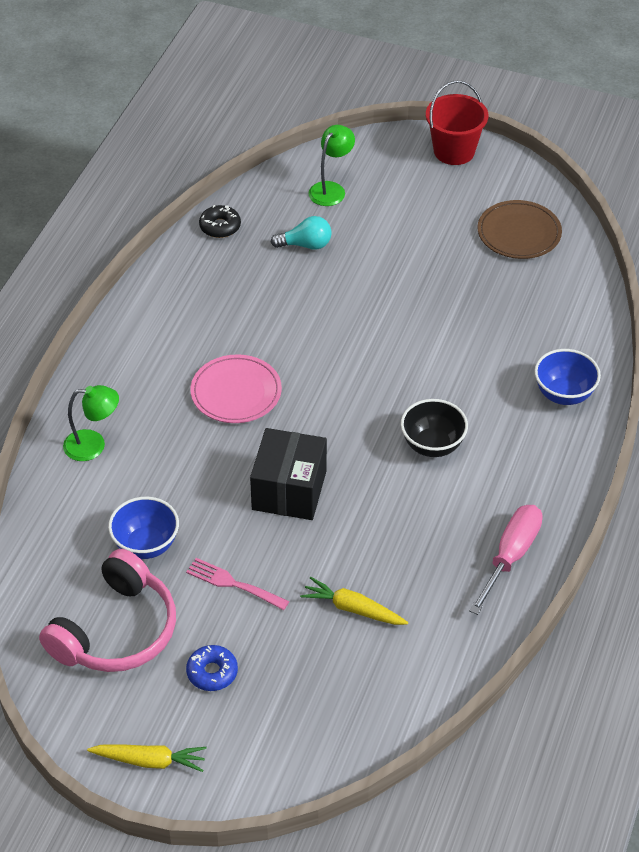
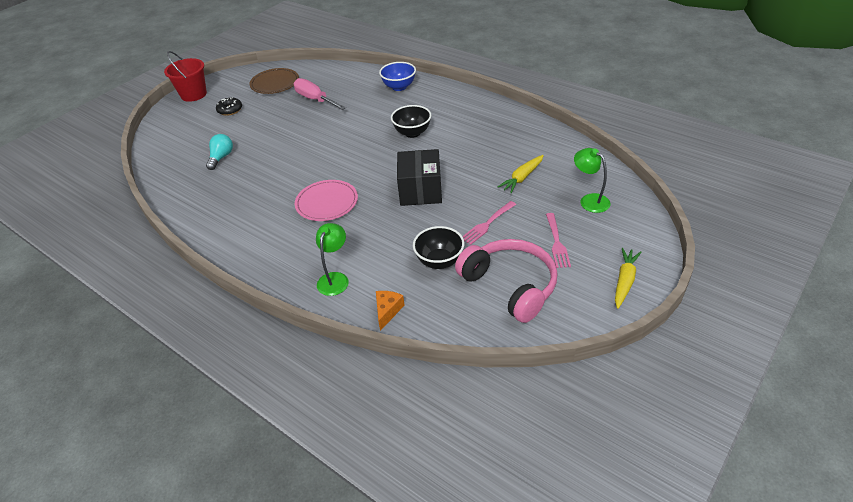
camera: 70 degrees left, 5 degrees down
blue bowl [108,497,179,559] -> black bowl [413,226,464,269]
blue donut [186,645,238,691] -> pink fork [546,213,571,268]
black donut [199,205,241,238] -> black donut moved to [216,97,242,116]
black box [250,428,327,520] -> black box turned 60 degrees clockwise [397,149,442,206]
green lamp [309,125,355,206] -> green lamp moved to [574,148,611,213]
pink screwdriver [469,505,543,615] -> pink screwdriver moved to [294,78,346,110]
none -> orange cheese [376,291,405,331]

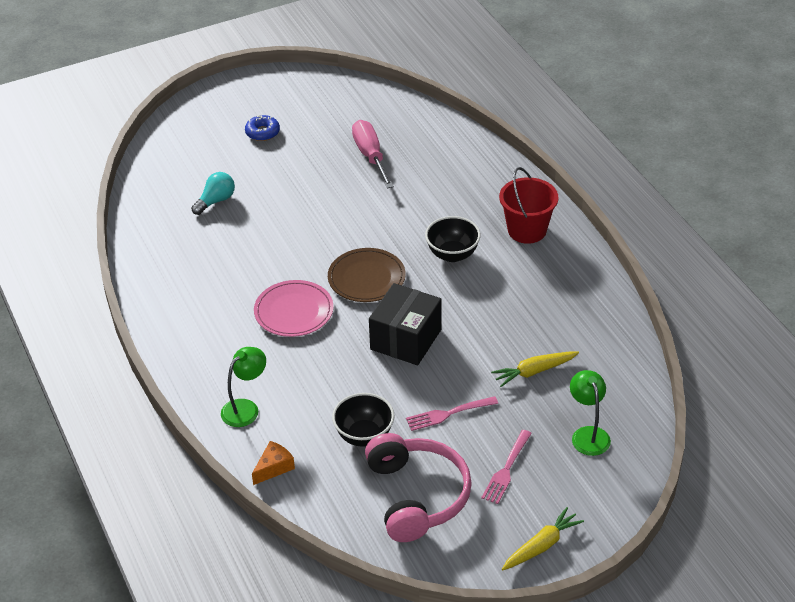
camera: 25 degrees right, 0 degrees up
red bucket [164,51,207,102] -> red bucket moved to [499,167,558,244]
black donut [216,97,242,116] -> blue donut [245,115,280,141]
brown plate [249,68,299,94] -> brown plate moved to [328,248,406,302]
blue bowl [379,62,416,91] -> none

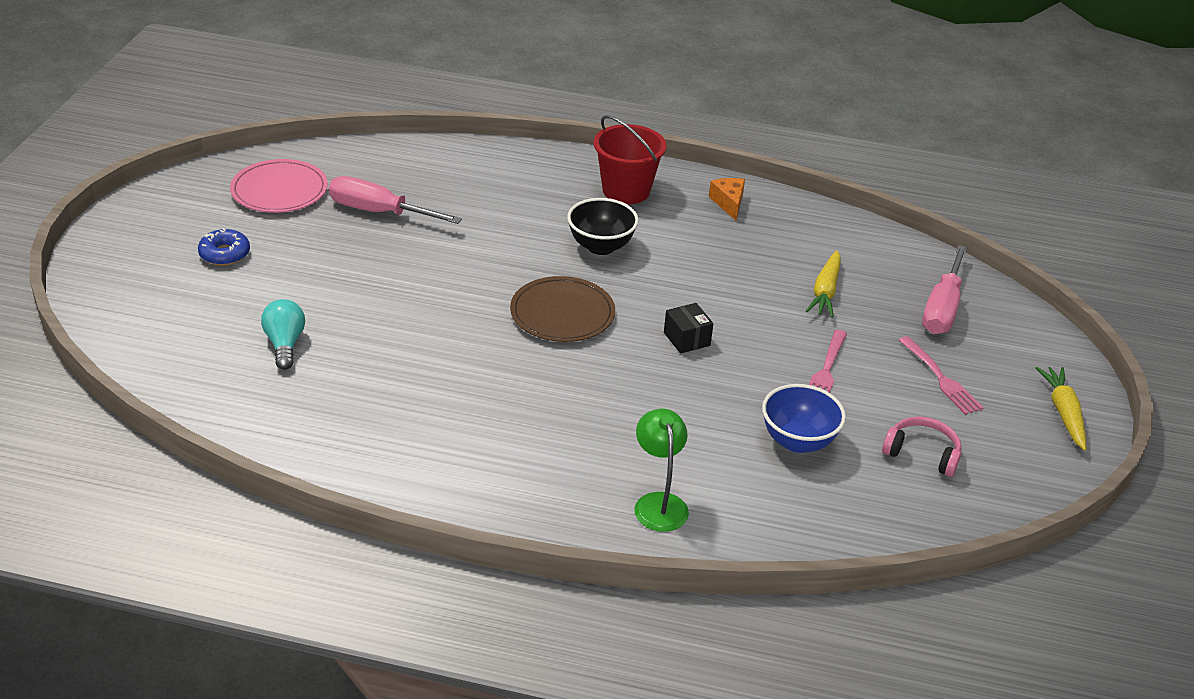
camera: 55 degrees left, 5 degrees down
orange cheese [252,441,295,485] -> orange cheese moved to [709,178,745,221]
pink plate [254,280,333,337] -> pink plate moved to [230,159,328,213]
black bowl [332,393,394,447] -> blue bowl [762,384,846,453]
pink headphones [365,433,472,542] -> pink headphones [882,417,961,477], size x0.51
black box [369,283,442,365] -> black box [664,303,713,354], size x0.50
green lamp [570,370,611,456] -> pink screwdriver [922,245,968,334]

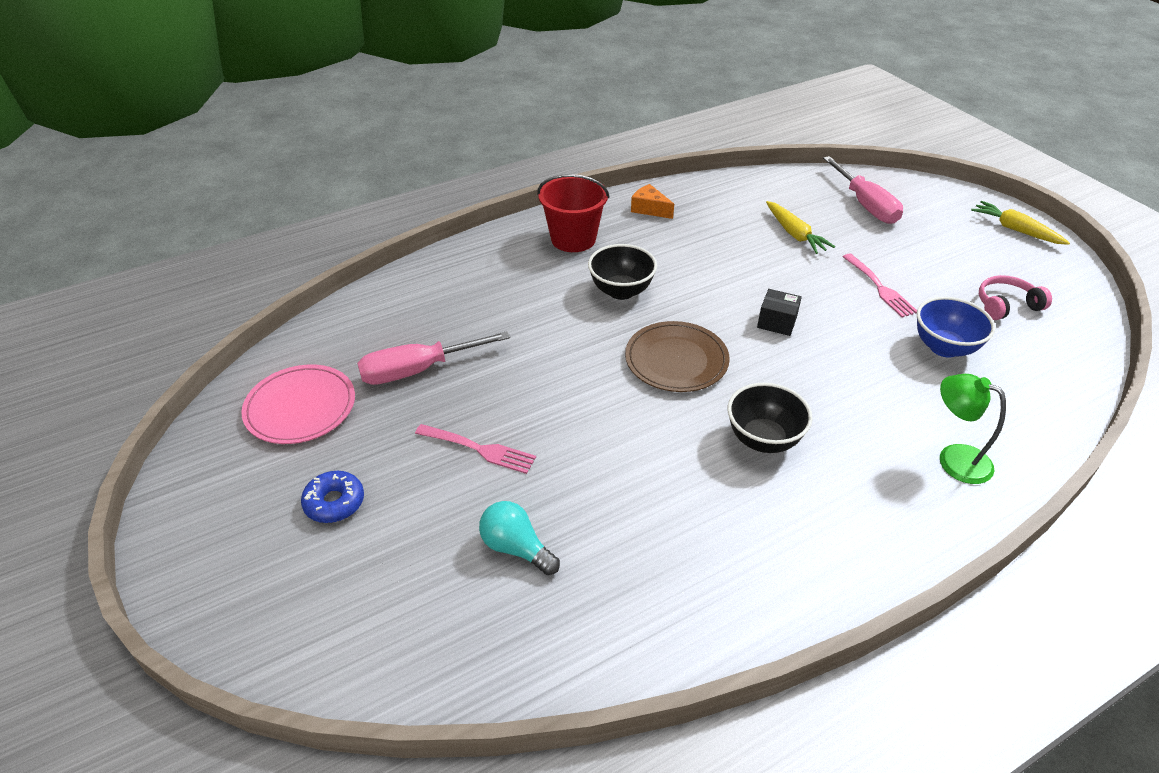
camera: 40 degrees left, 5 degrees up
pink fork [899,336,983,415] -> pink fork moved to [415,424,536,474]
none -> black bowl [728,383,813,453]

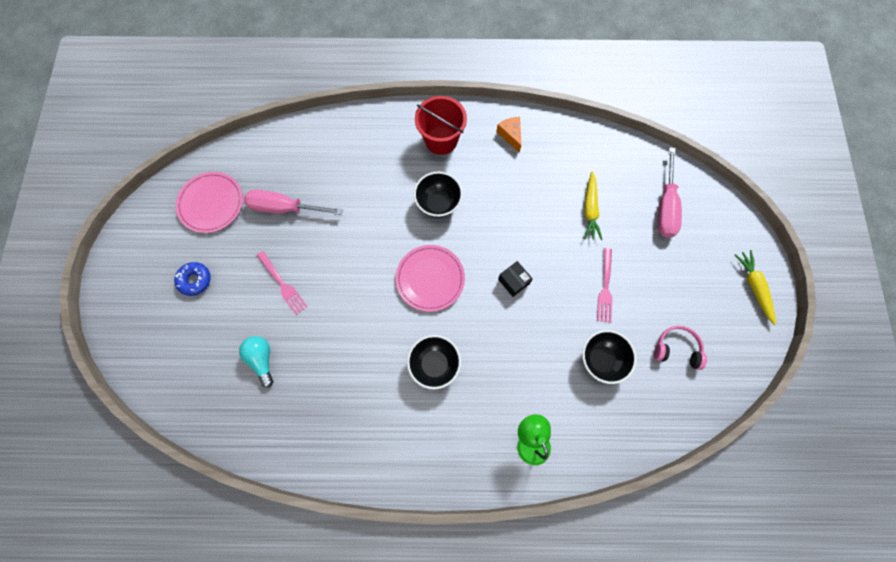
camera: 30 degrees right, 30 degrees up
brown plate [625,321,730,392] -> pink plate [396,245,465,312]
blue bowl [917,297,995,358] -> black bowl [582,330,637,384]

